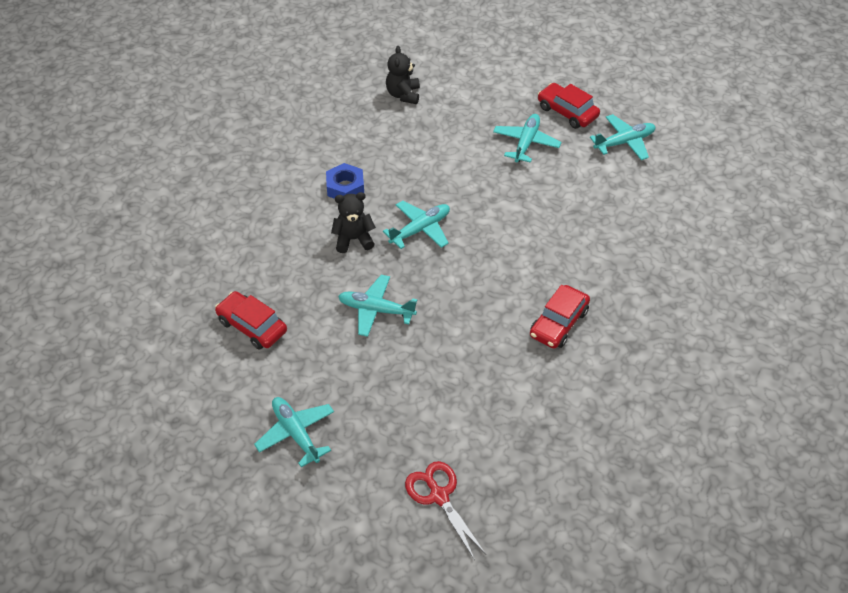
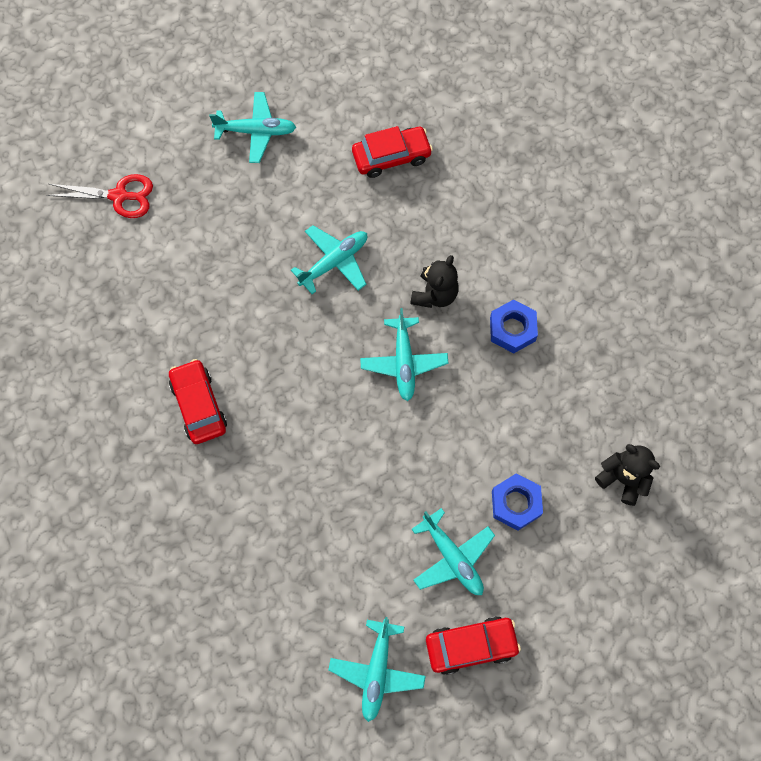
camera: 125 degrees right, 20 degrees up
none -> blue nut [492,473,543,531]

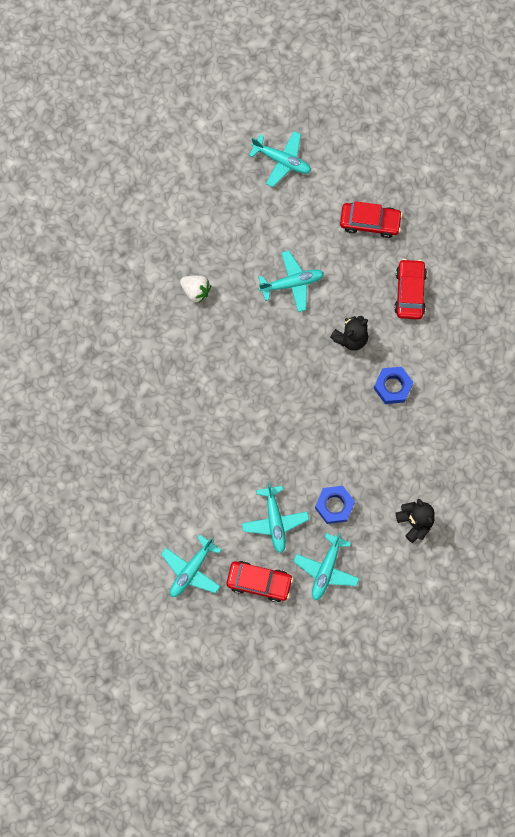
camera: 25 degrees right, 5 degrees up
red scissors [47,174,153,218] -> none
red car [169,359,227,444] -> red car moved to [394,259,427,319]
turquoise plane [360,308,448,401] -> turquoise plane moved to [293,533,359,601]
none -> white strawberry [180,276,211,303]

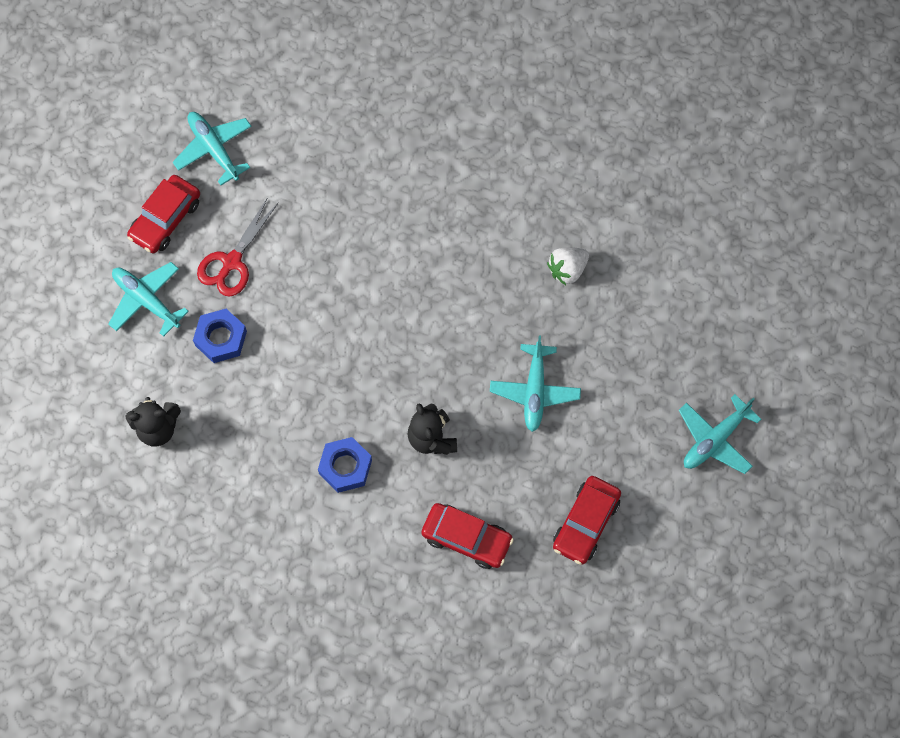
camera: 110 degrees right, 5 degrees down
turquoise plane [242,482,309,553] -> red scissors [197,197,278,297]

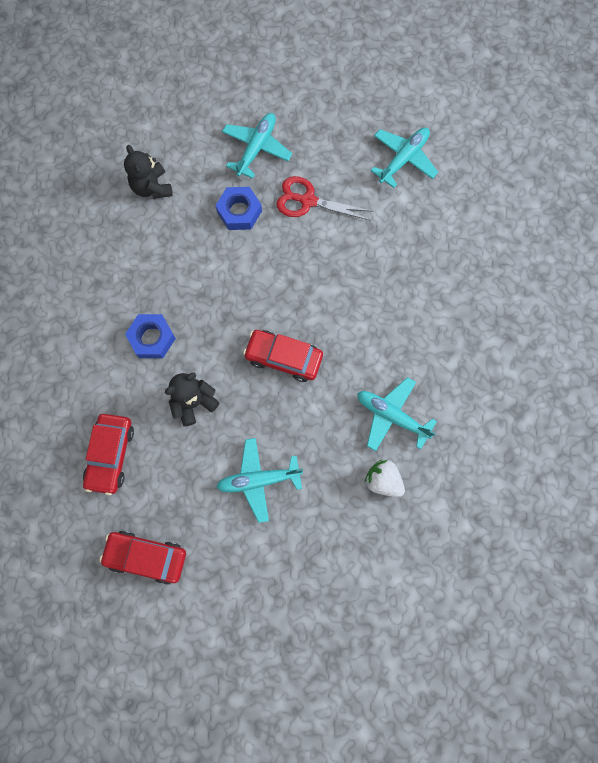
camera: 75 degrees right, 5 degrees up
red car [127,175,200,253] -> red car moved to [243,330,323,382]
turquoise plane [679,394,761,474] -> turquoise plane moved to [357,377,437,451]

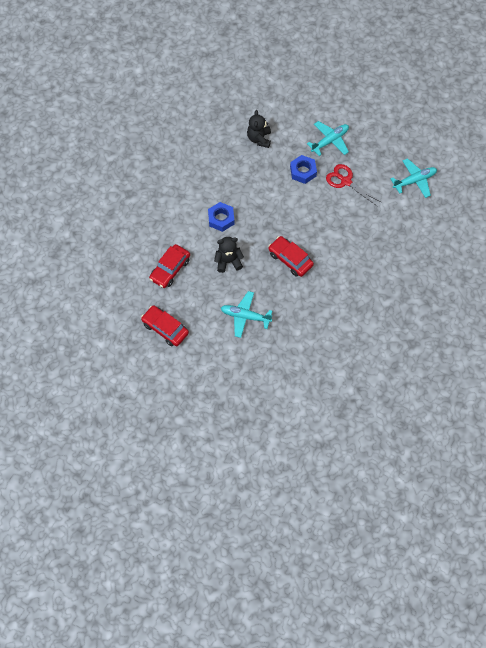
camera: 25 degrees right, 10 degrees down
turquoise plane [357,377,437,451] -> none
white strawberry [365,460,405,497] -> none

